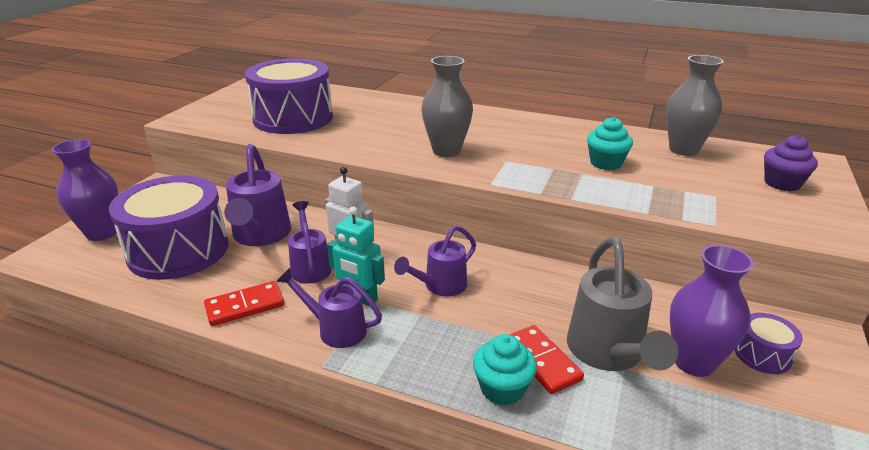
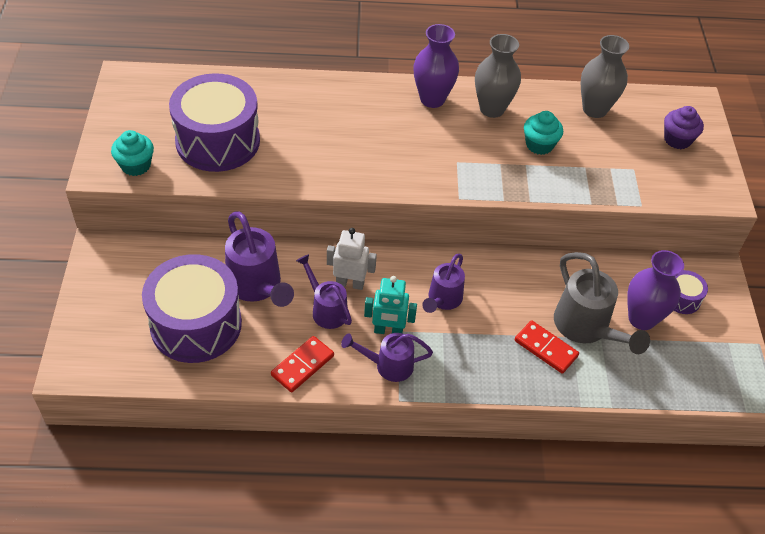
camera: 25 degrees left, 20 degrees up
purple vase [52,139,119,241] -> purple vase moved to [413,24,459,108]
grey vase [421,56,473,157] -> grey vase moved to [475,34,521,118]
turquoise cupcake [473,334,537,406] -> turquoise cupcake moved to [111,130,154,176]

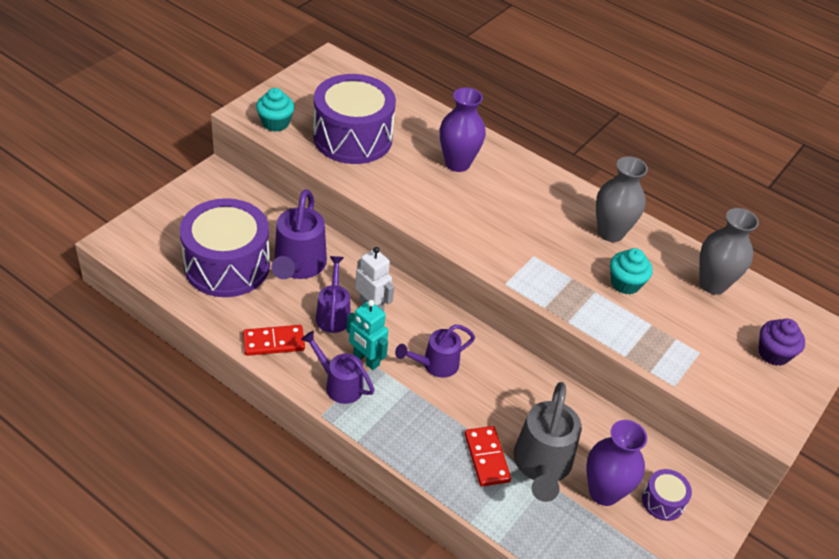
camera: 35 degrees right, 5 degrees down
purple vase [413,24,459,108] -> purple vase moved to [440,87,486,172]

